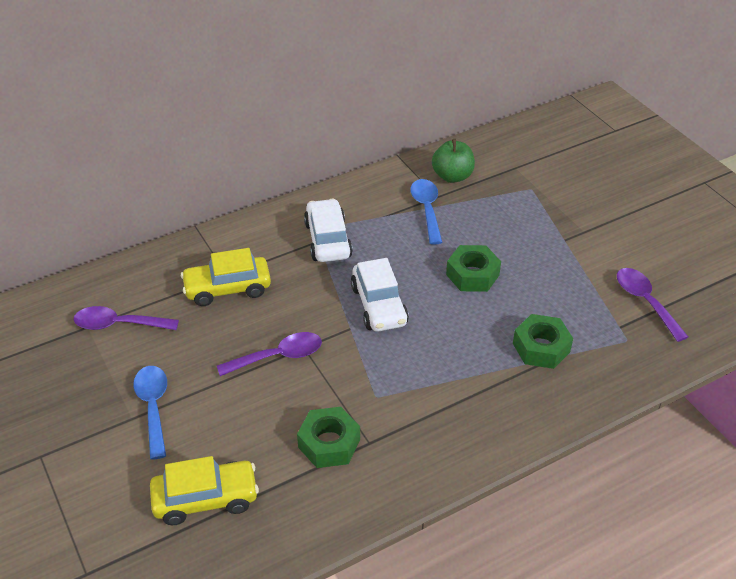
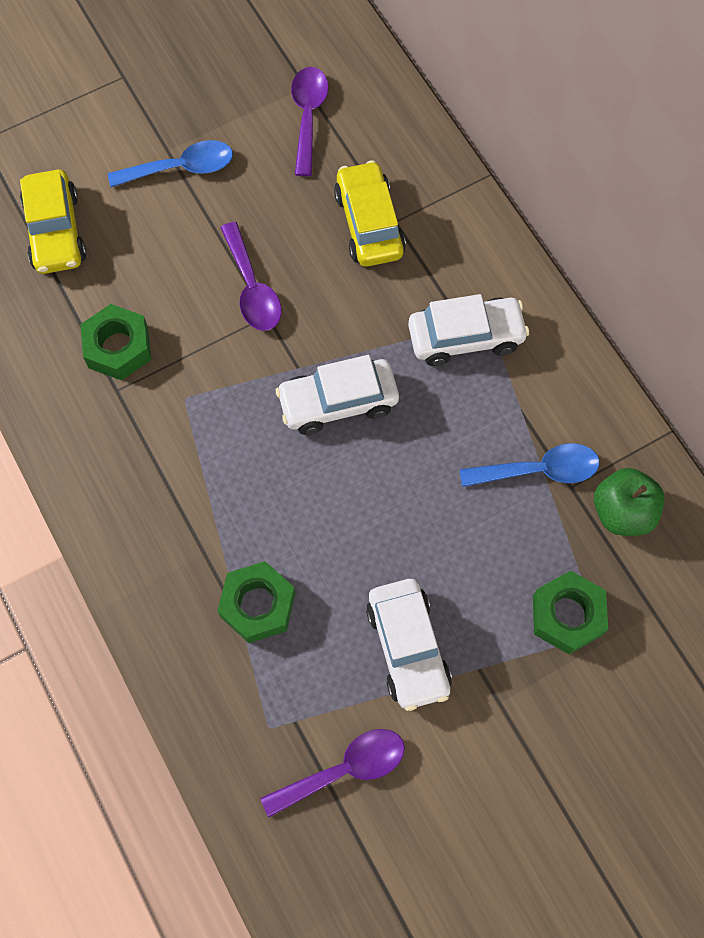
camera: 90 degrees right, 25 degrees up
green nut [446,245,501,292] -> green nut moved to [533,570,608,654]
none -> white car [366,579,452,711]

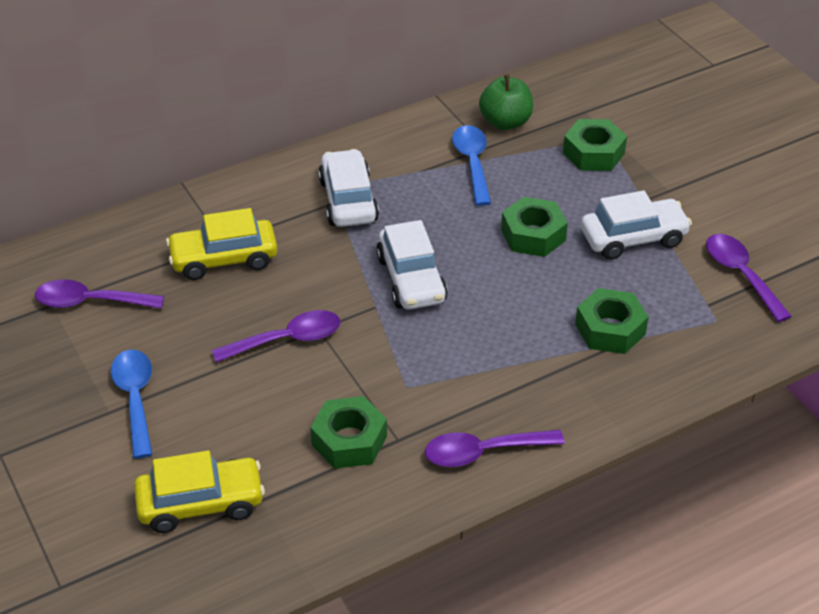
camera: 90 degrees left, 25 degrees down
none -> purple spoon [425,430,565,467]
none -> green nut [501,197,568,257]

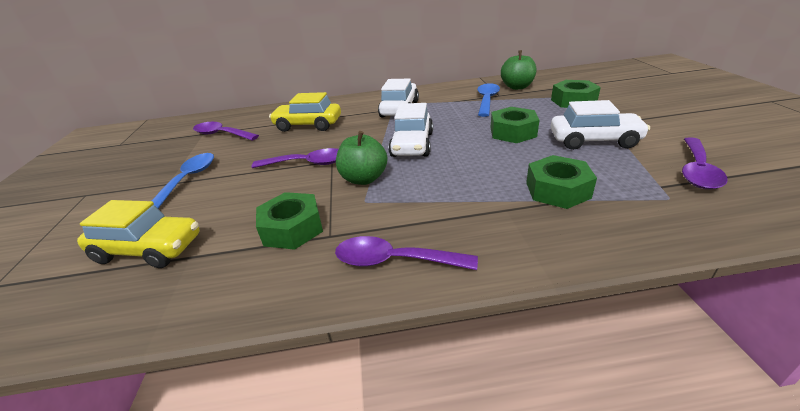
camera: 25 degrees right, 10 degrees down
purple spoon [706,234,792,322] -> purple spoon turned 150 degrees counterclockwise [682,137,728,190]
none -> green apple [336,131,388,185]

